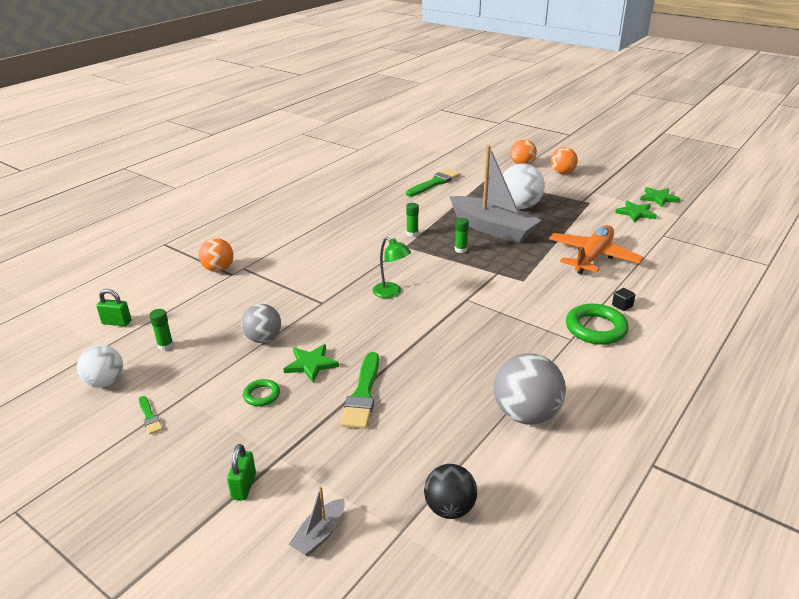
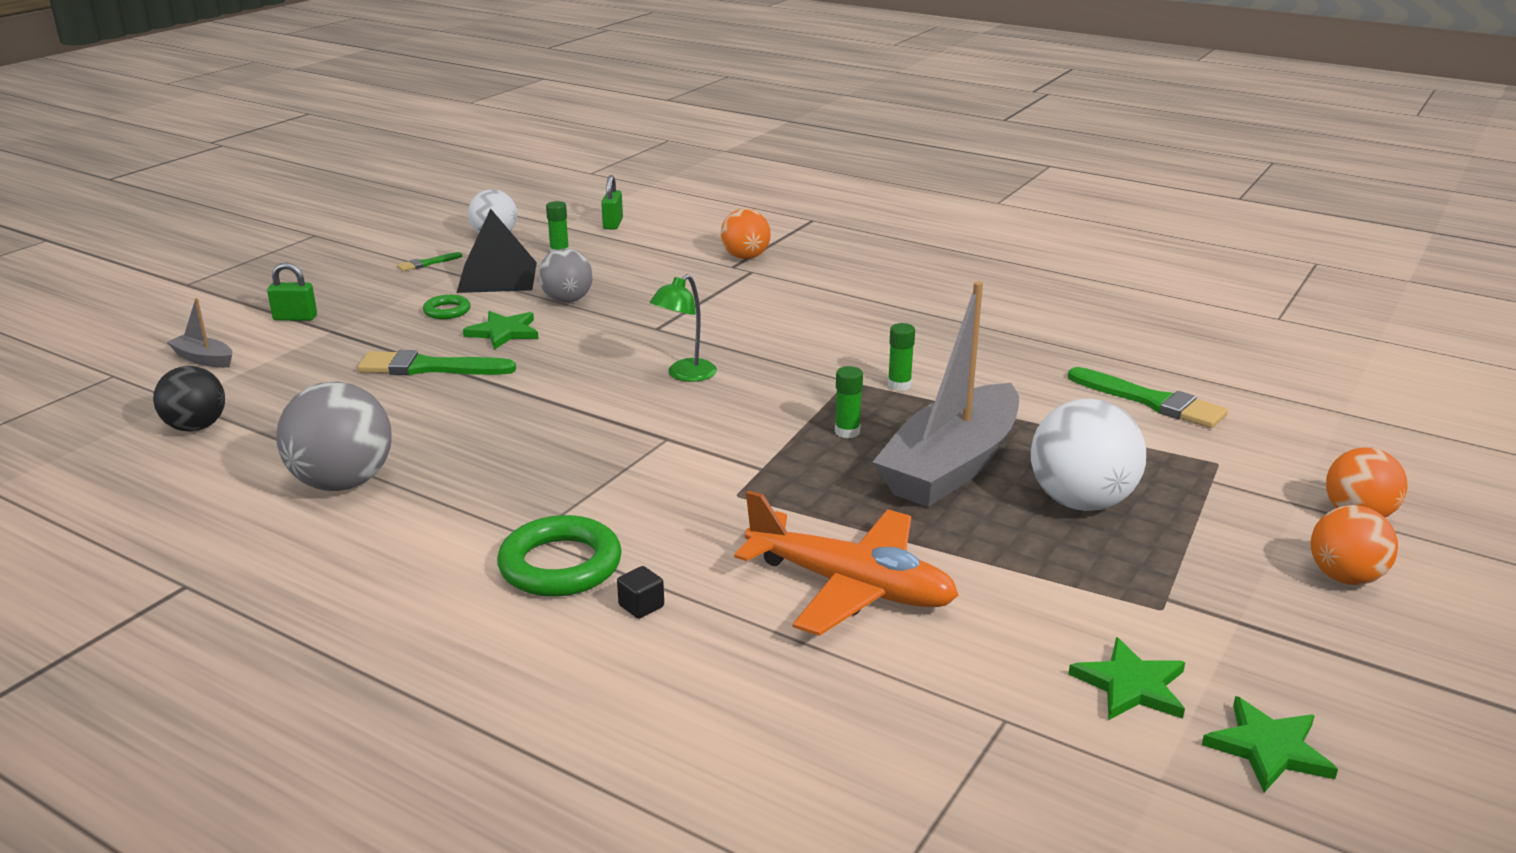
camera: 85 degrees right, 5 degrees down
none -> black pyramid [456,208,537,293]

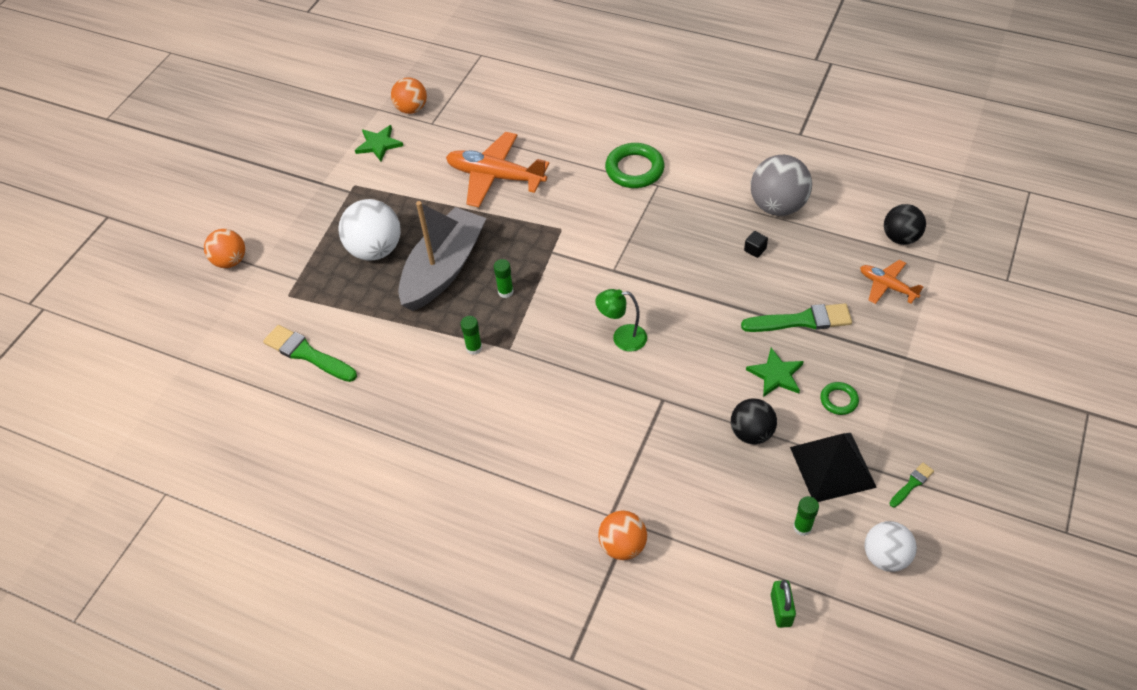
camera: 175 degrees right, 25 degrees up
grey boat [167,298,232,368] -> none
green padlock [267,262,317,321] -> none
grey ball [538,249,593,303] -> black ball [731,398,777,444]
black cube [617,566,664,619] -> black cube moved to [744,231,768,258]
green lamp [650,274,717,382] -> green lamp turned 120 degrees counterclockwise [595,289,647,352]
green star [1202,696,1338,792] -> none
orange ball [1310,505,1398,585] -> orange ball moved to [391,77,427,114]
none -> orange plane [860,260,923,304]

